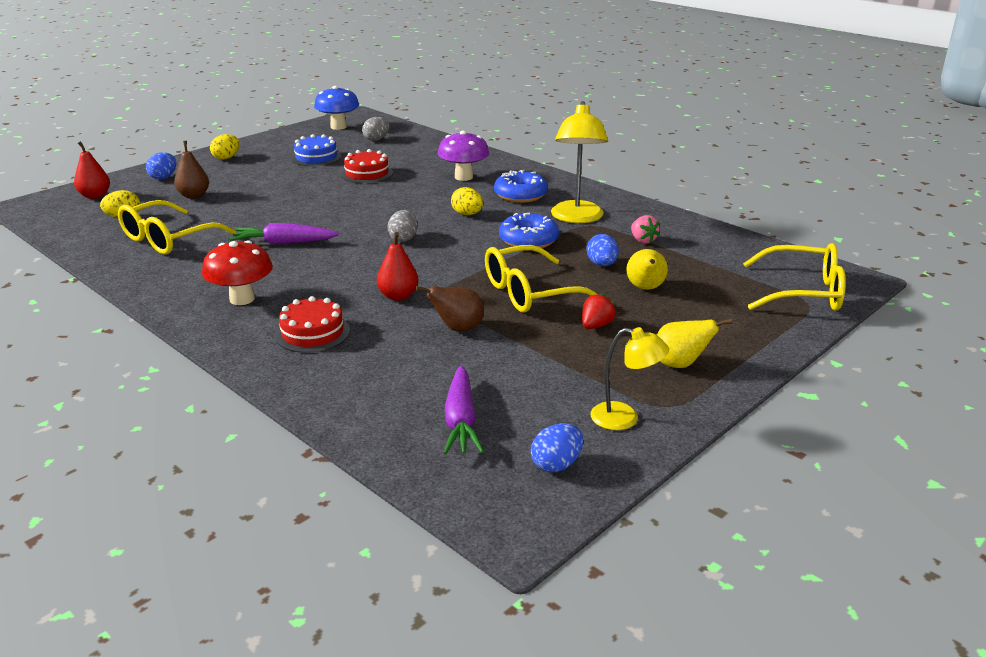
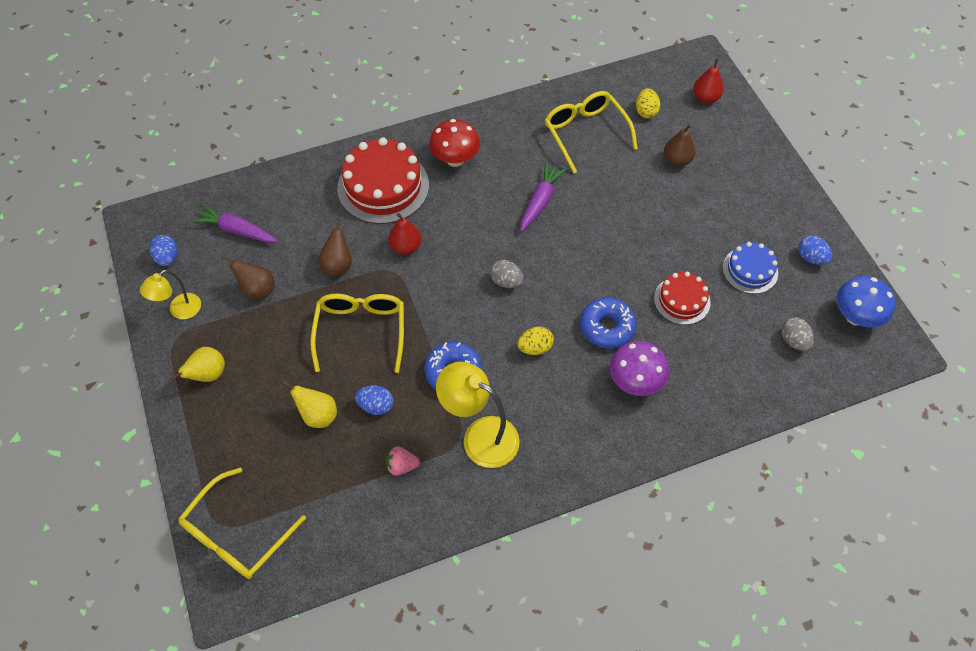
camera: 115 degrees right, 30 degrees up
blue egg [146,152,176,179] -> blue egg moved to [798,235,832,265]
yellow egg [210,134,240,160] -> none
red cake [275,296,350,353] -> red cake [337,137,429,224], size x1.76
blue donut [494,170,548,203] -> blue donut moved to [580,298,637,349]
red strawberry [582,294,615,329] -> none
none -> brown pear [222,255,275,300]

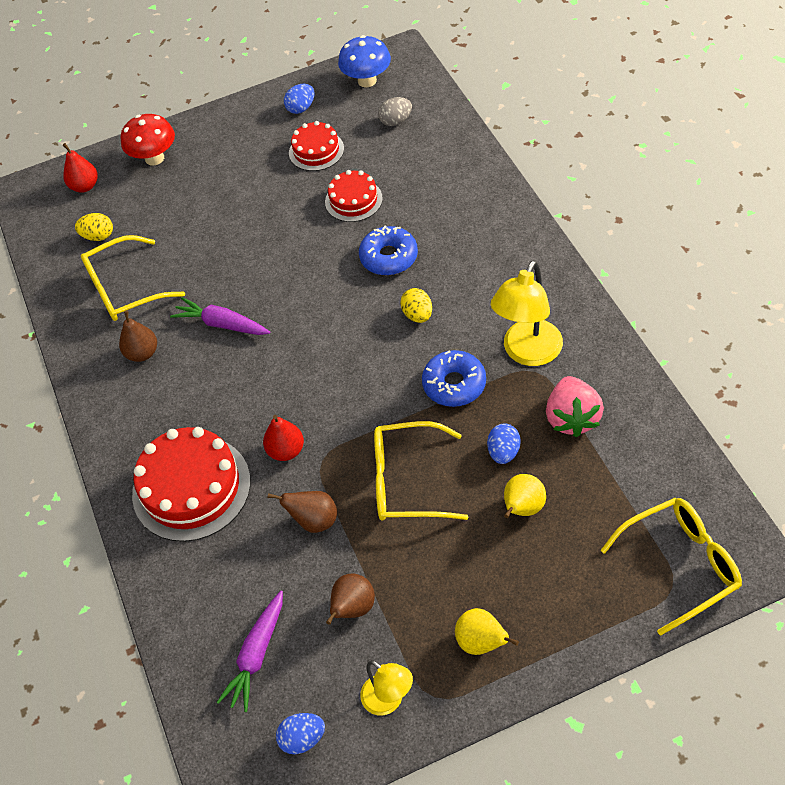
camera: 85 degrees left, 5 degrees down
yellow glasses [178,467,306,579] -> yellow glasses turned 60 degrees counterclockwise [600,498,742,636]
pink strawberry [386,447,420,476] -> pink strawberry [546,376,604,437], size x1.80
red mushroom [429,119,480,167] -> red mushroom moved to [121,114,175,166]
grey egg [490,260,524,288] -> none
purple mushroom [610,341,669,396] -> none
brown pear [664,124,696,166] -> brown pear moved to [119,311,157,362]
blue cake [722,242,778,294] -> red cake [289,121,344,171]

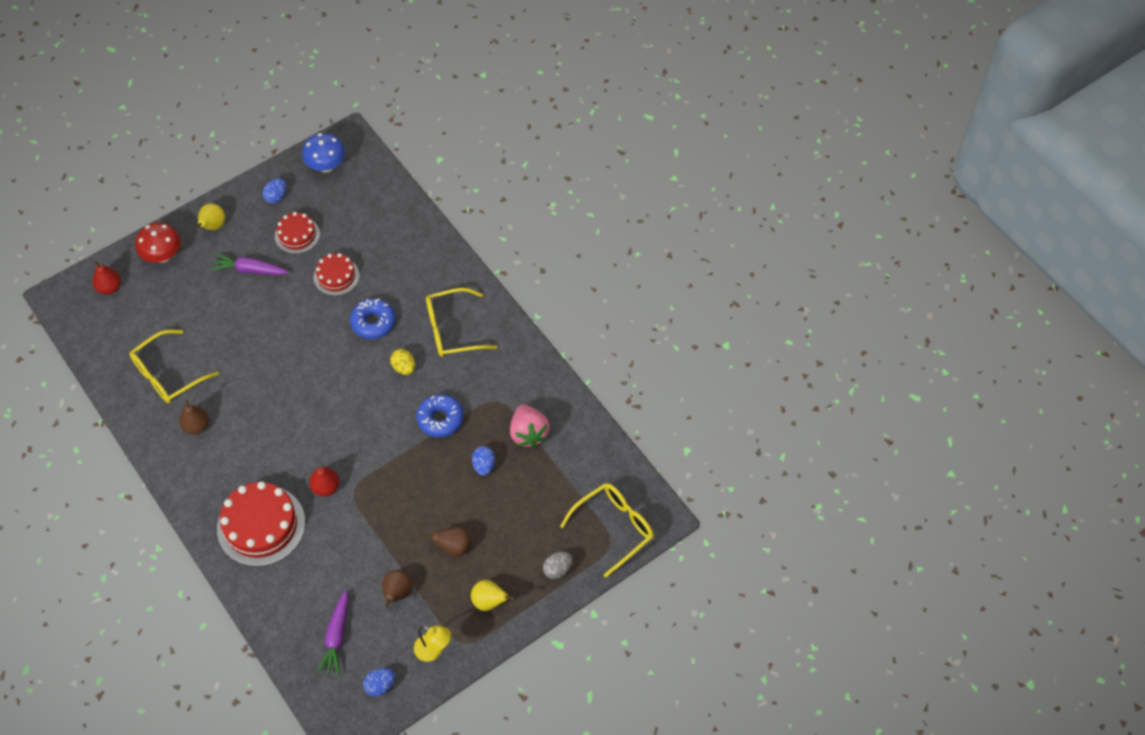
camera: 20 degrees left, 5 degrees up
yellow egg [75,213,113,241] -> none
purple carrot [170,297,270,335] -> purple carrot moved to [211,254,289,275]
brown pear [268,491,337,533] -> brown pear moved to [423,526,472,557]
yellow glasses [374,421,468,521] -> yellow glasses moved to [426,288,498,357]
grey egg [378,97,412,126] -> grey egg moved to [543,551,573,579]
yellow lamp [491,260,563,366] -> none
yellow pear [504,474,546,518] -> yellow pear moved to [196,203,225,230]

